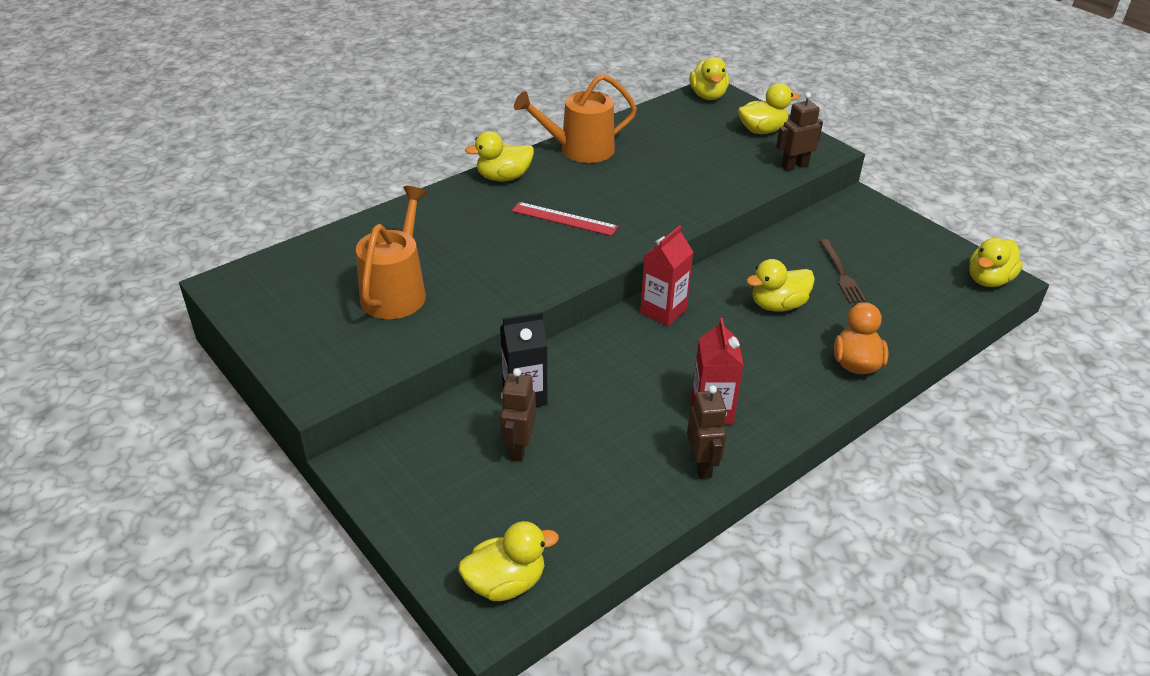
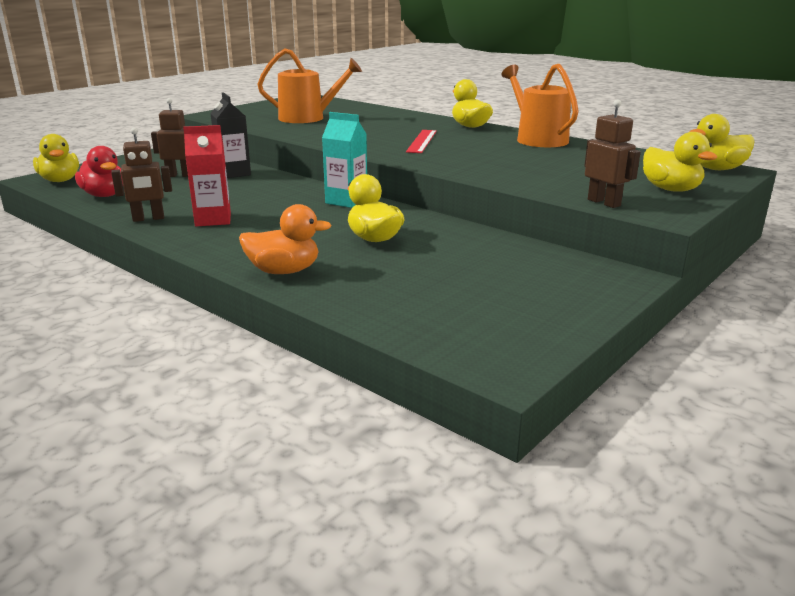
camera: 80 degrees right, 15 degrees down
red carton [640,225,693,326] -> turquoise carton [322,112,367,208]
brown fork [820,239,866,303] -> none
yellow duck [969,238,1023,287] -> none
none -> red duck [75,146,123,197]

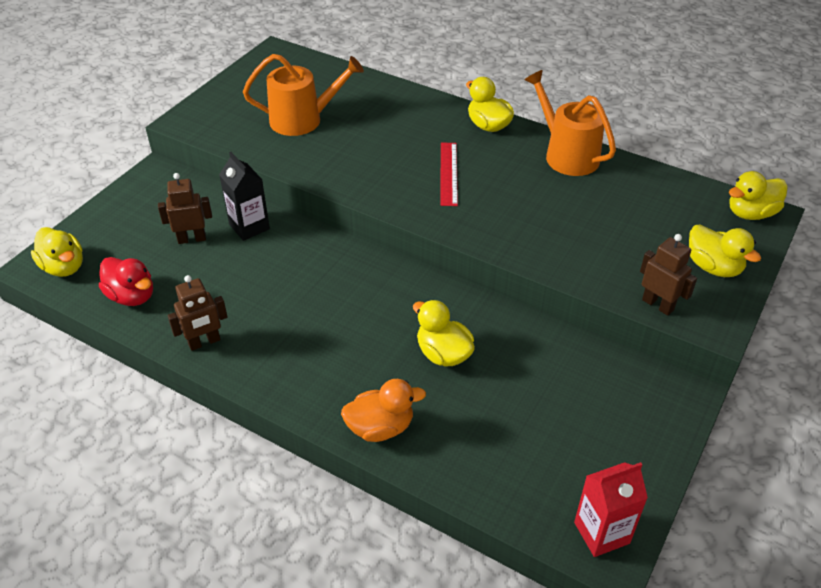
camera: 10 degrees left, 20 degrees up
red carton [183,125,231,226] -> red carton moved to [574,462,648,557]
turquoise carton [322,112,367,208] -> none

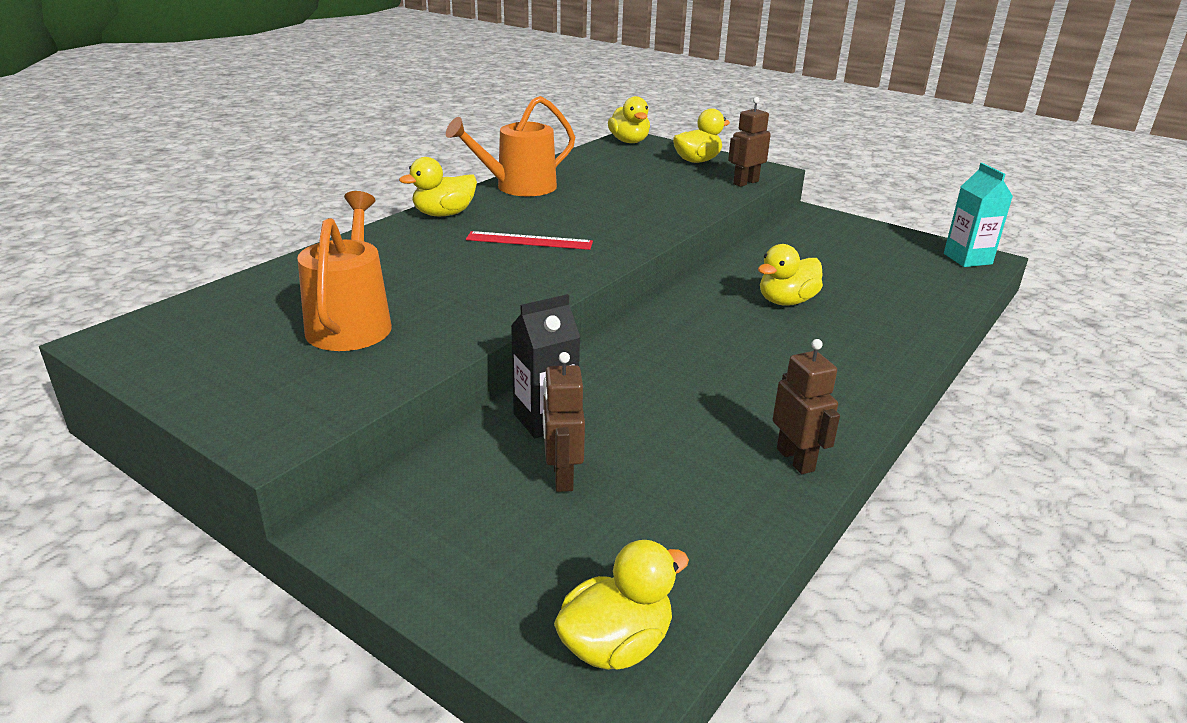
camera: 85 degrees left, 15 degrees down
red duck [99,257,153,306] -> none
orange duck [341,379,426,442] -> none
red carton [574,462,648,557] -> turquoise carton [944,163,1013,267]

